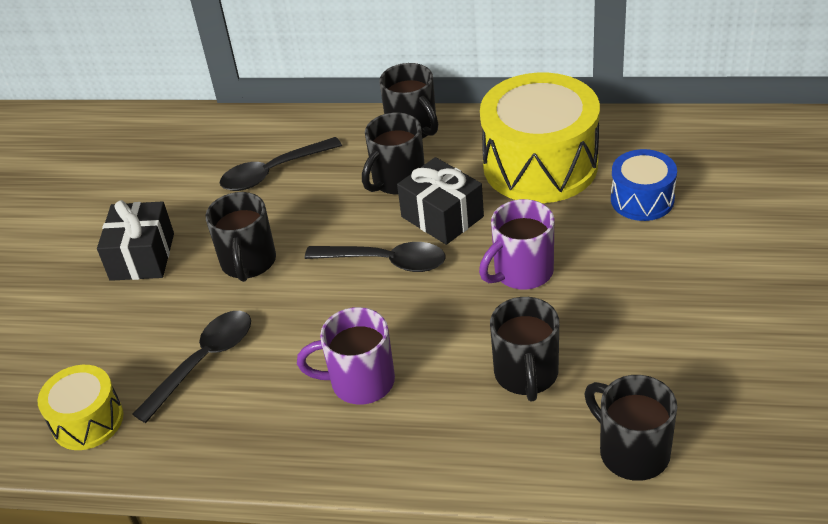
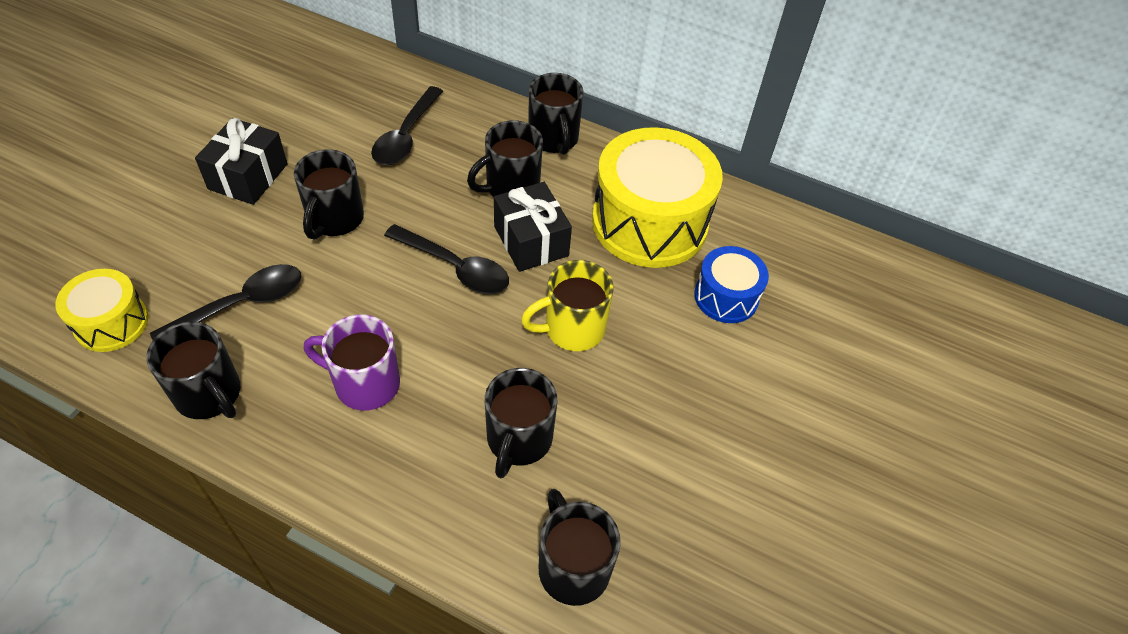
camera: 10 degrees right, 10 degrees up
black spoon [219,137,342,191] -> black spoon turned 60 degrees counterclockwise [371,86,443,165]
purple mug [479,199,554,289] -> yellow mug [521,260,614,351]
none -> black mug [146,322,240,419]

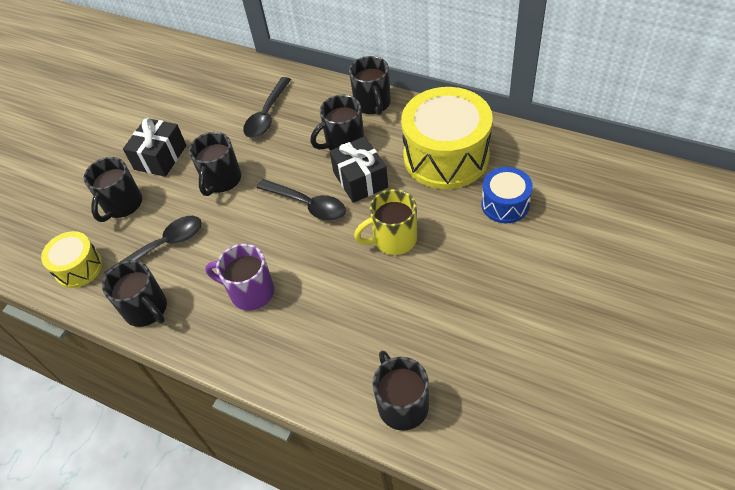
camera: 10 degrees right, 0 degrees up
black mug [485,368,557,478] -> black mug moved to [84,157,142,222]

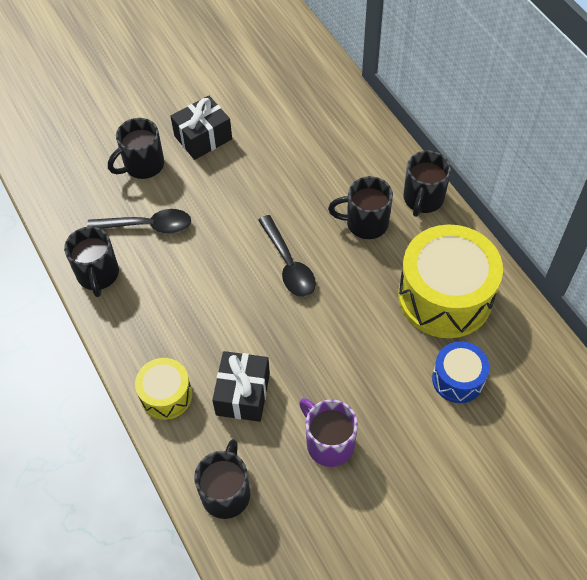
camera: 30 degrees right, 5 degrees up
yellow drum [41,231,103,288] -> yellow drum moved to [135,358,192,420]
black mug [189,132,241,196] -> none
purple mug [205,244,274,311] -> purple mug moved to [299,398,358,467]
black spoon [243,77,291,138] -> none
black gift [329,136,388,203] -> black gift moved to [212,351,270,422]
yellow mug [354,189,417,255] -> none

